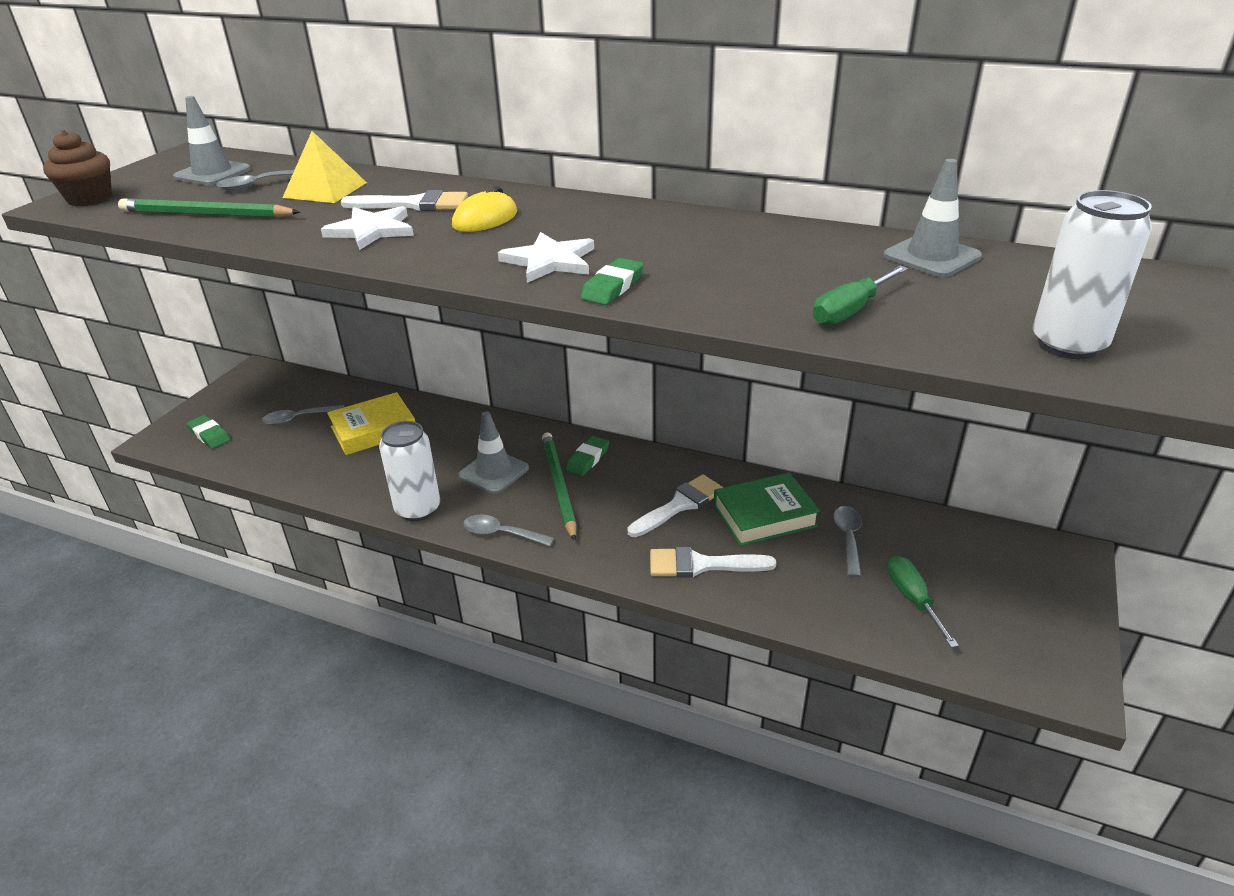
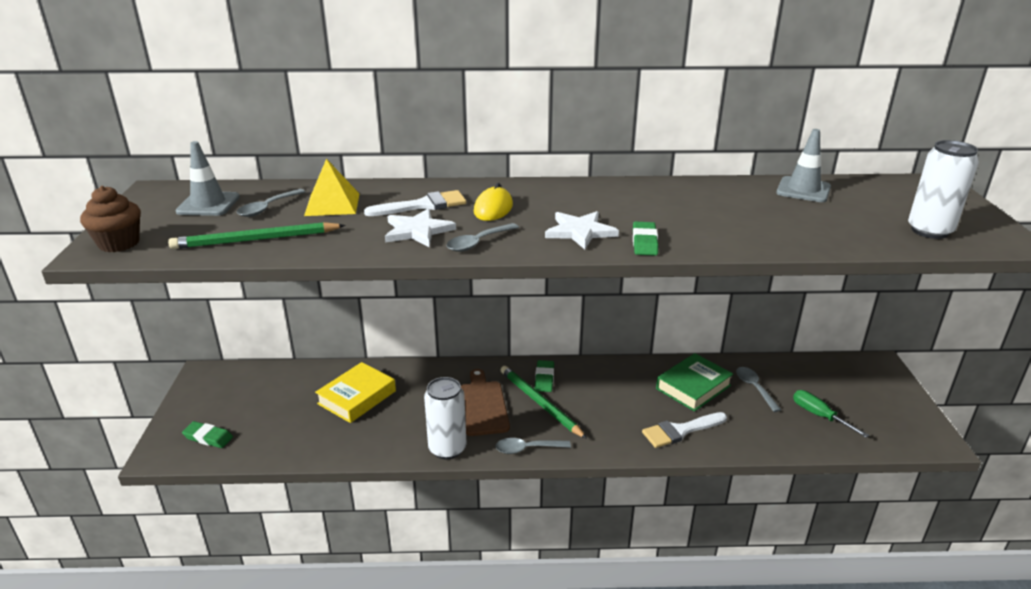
camera: 25 degrees left, 5 degrees down
grey spoon [262,405,344,425] -> grey spoon moved to [446,223,519,252]
grey traffic cone [459,411,529,494] -> brown cutting board [461,369,510,436]
white brush [627,474,723,537] -> none
green screwdriver [813,265,908,326] -> none

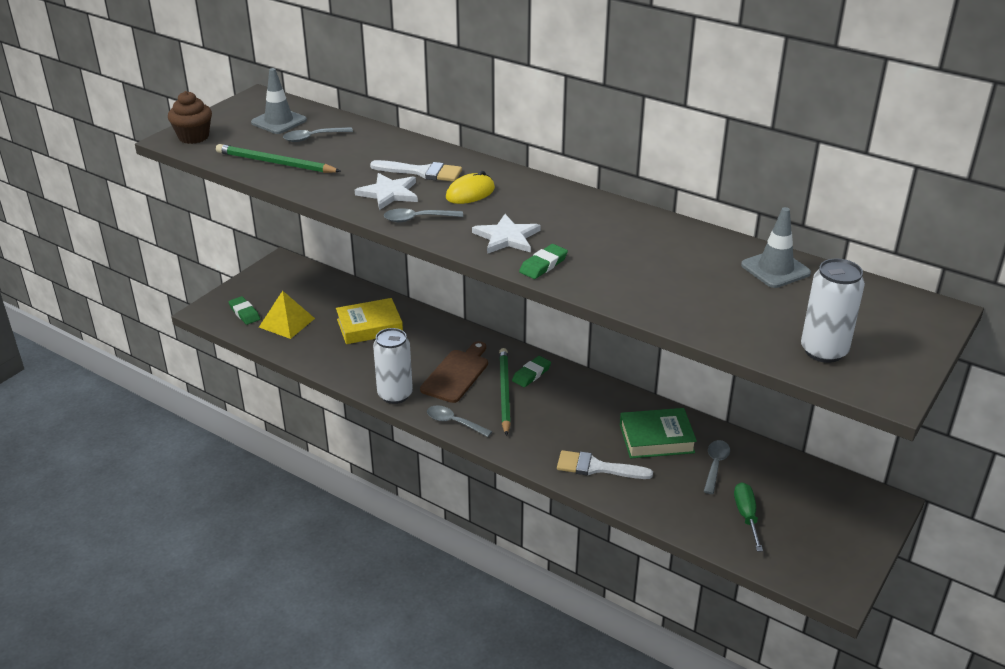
camera: 35 degrees right, 5 degrees up
yellow pyramid [304,159,359,216] -> yellow pyramid moved to [259,291,315,339]

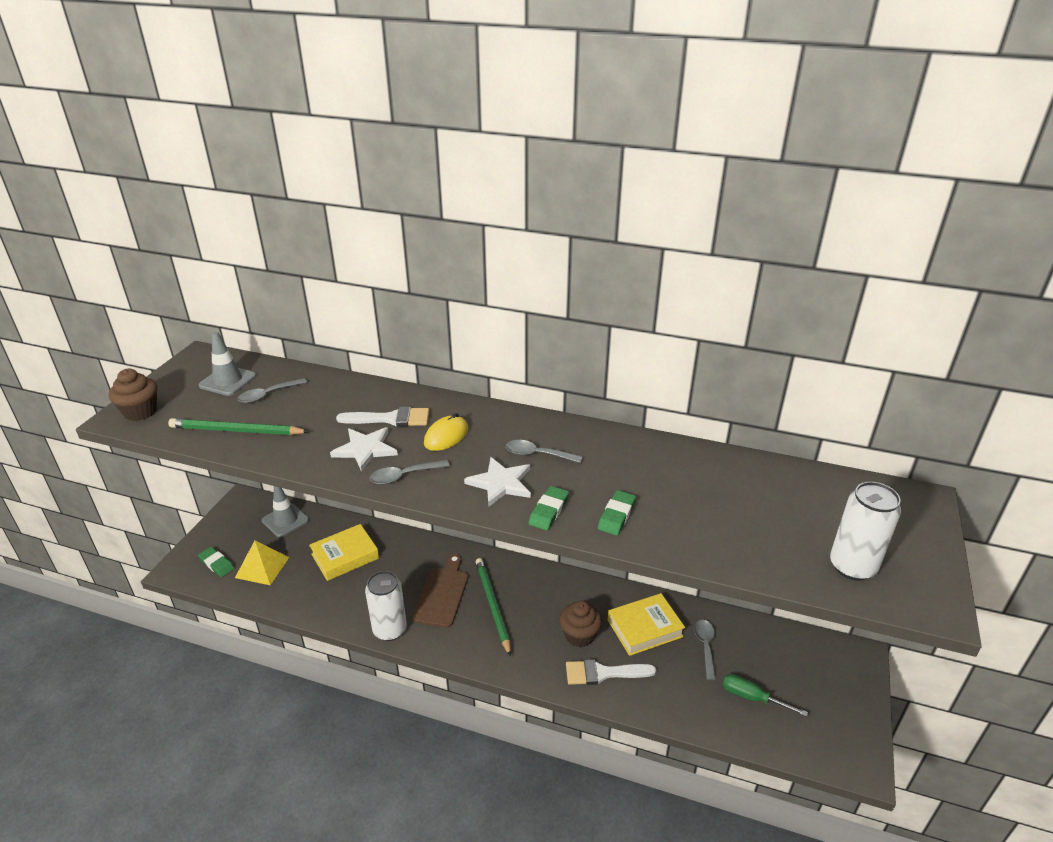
camera: 15 degrees left, 0 degrees up
grey spoon [427,405,492,437] -> grey spoon moved to [506,440,583,463]
green eraser [512,356,551,387] -> green eraser moved to [598,490,636,536]
green book [620,408,697,459] -> yellow book [608,593,685,656]
green screwdriver [734,482,763,551] -> green screwdriver turned 45 degrees counterclockwise [723,674,808,717]
grey traffic cone [741,207,811,288] -> grey traffic cone moved to [262,486,309,537]
none -> brown cupcake [559,601,602,648]

